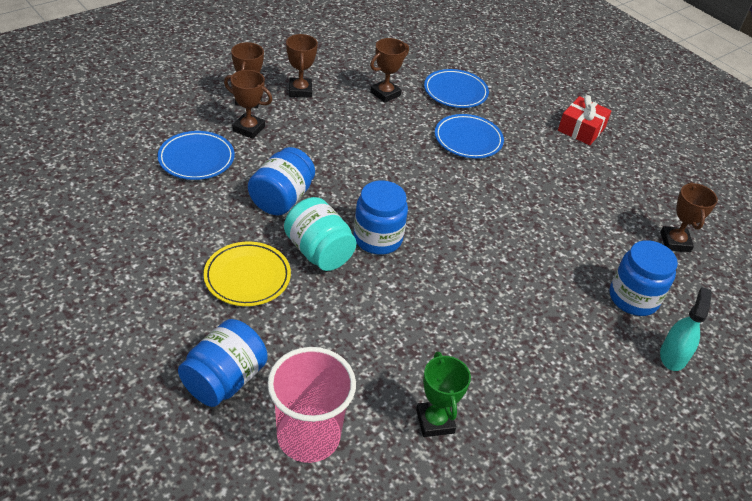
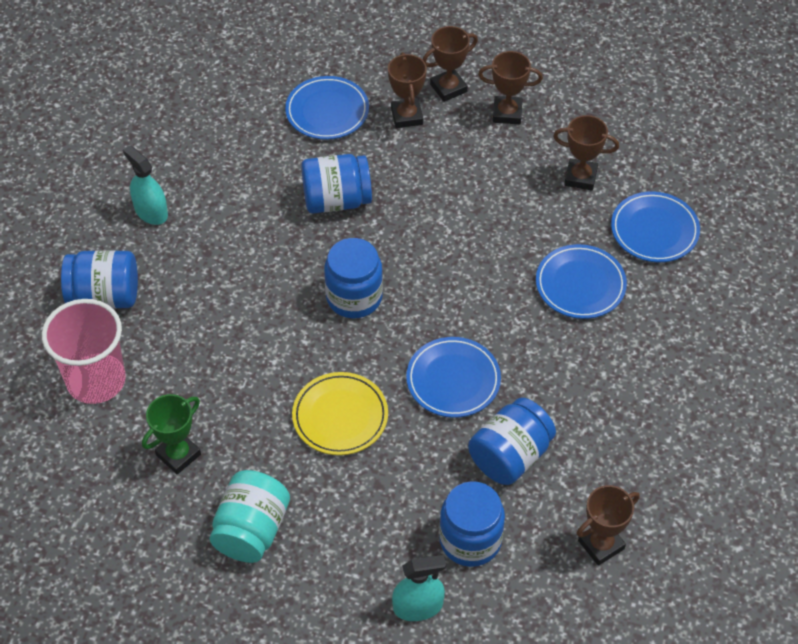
camera: 60 degrees right, 10 degrees up
yellow plate [204,242,291,306] -> yellow plate moved to [292,372,388,455]
turquoise jar [284,197,357,271] -> turquoise jar moved to [210,470,290,563]
brown trophy [286,34,318,98] -> brown trophy turned 45 degrees clockwise [478,51,543,124]
red gift [558,95,612,145] -> none
none -> turquoise spray bottle [123,145,168,225]
none -> blue plate [406,337,501,418]
none -> blue jar [468,398,556,485]

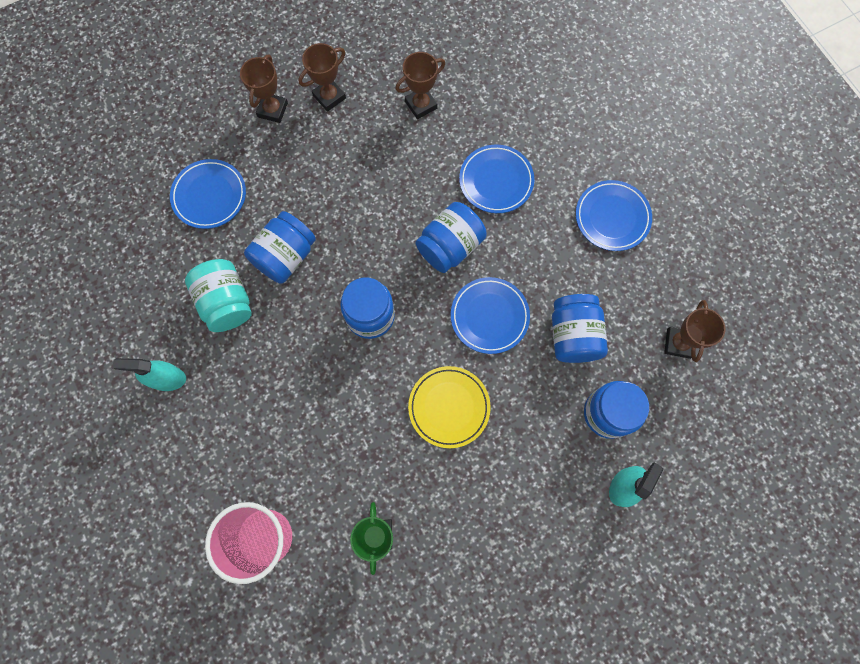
camera: 45 degrees left, 20 degrees up
blue jar [61,250,138,309] -> blue jar moved to [416,202,487,273]
turquoise jar [210,470,290,563] -> turquoise jar moved to [185,259,252,332]
brown trophy [388,52,427,128] -> none
blue plate [611,191,700,262] -> blue plate moved to [576,180,652,251]

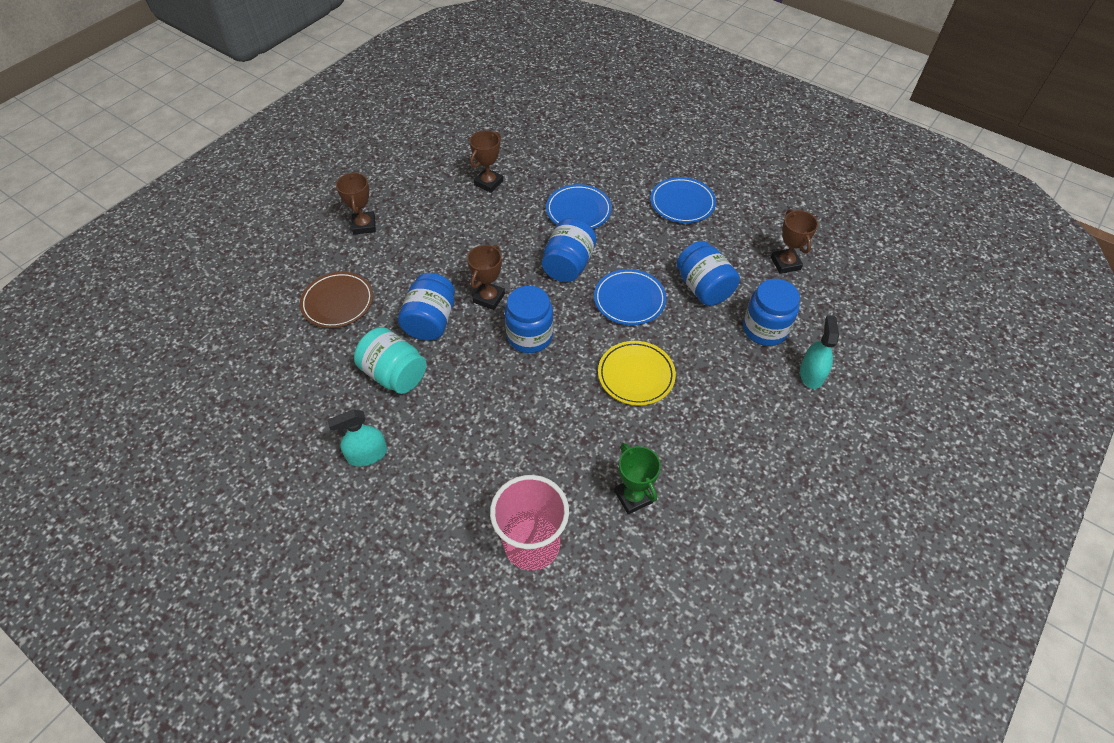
camera: 25 degrees left, 20 degrees down
blue plate [170,159,246,229] -> brown plate [300,272,373,328]
brown trophy [298,43,346,112] -> brown trophy moved to [467,245,505,310]

